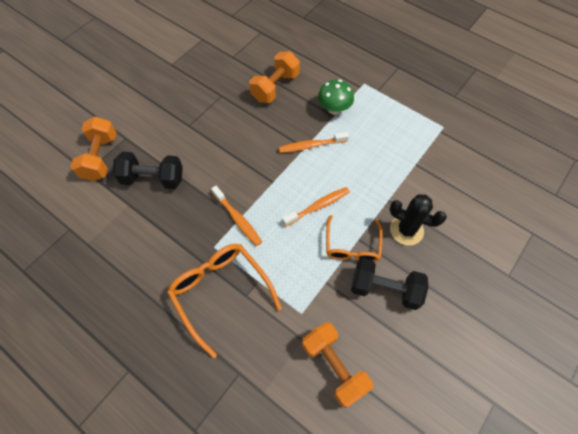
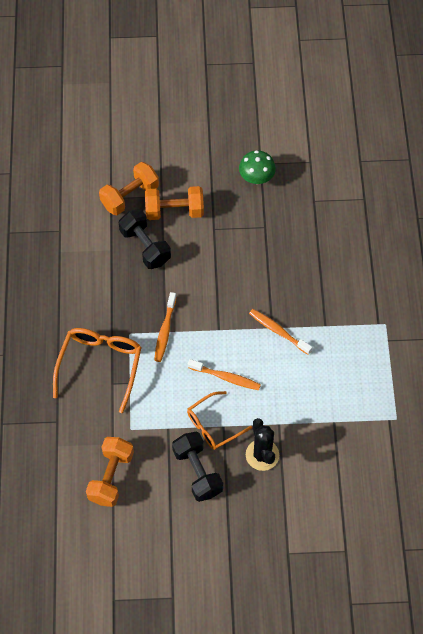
camera: 50 degrees right, 0 degrees up
orange dumbbell [249,51,300,103] -> orange dumbbell moved to [145,186,204,220]
green mushroom [318,79,354,115] -> green mushroom moved to [239,150,276,184]

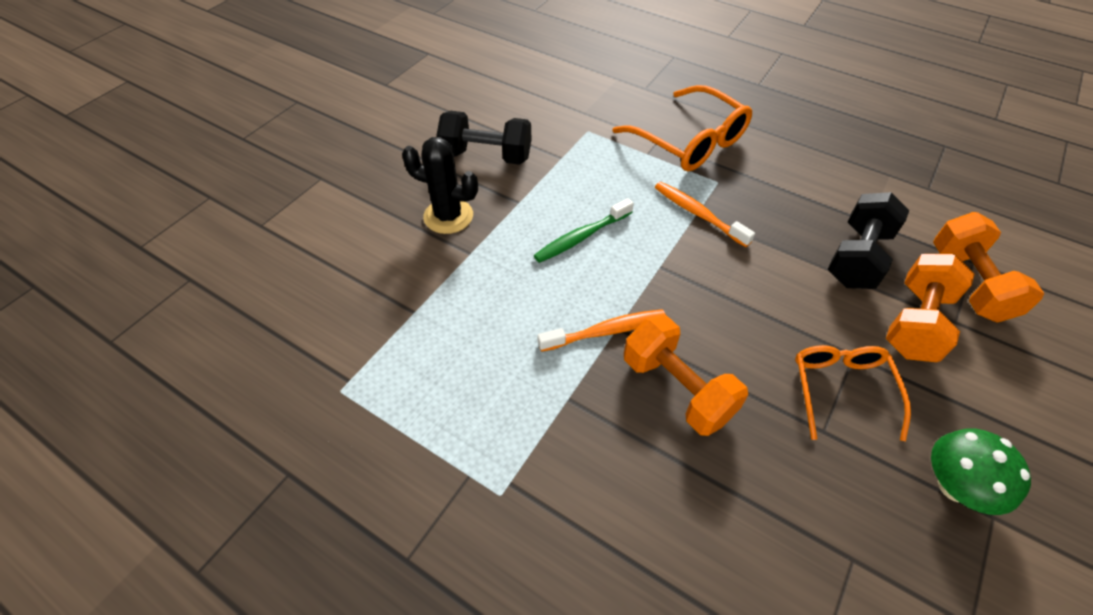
camera: 125 degrees right, 10 degrees down
orange dumbbell [86,437,134,507] -> orange dumbbell moved to [624,315,748,436]
black dumbbell [119,209,171,269] -> black dumbbell turned 60 degrees counterclockwise [828,192,909,289]
orange glasses [187,391,252,450] -> orange glasses moved to [795,345,911,441]
orange toothbrush [188,359,261,390] -> green toothbrush [534,198,634,263]

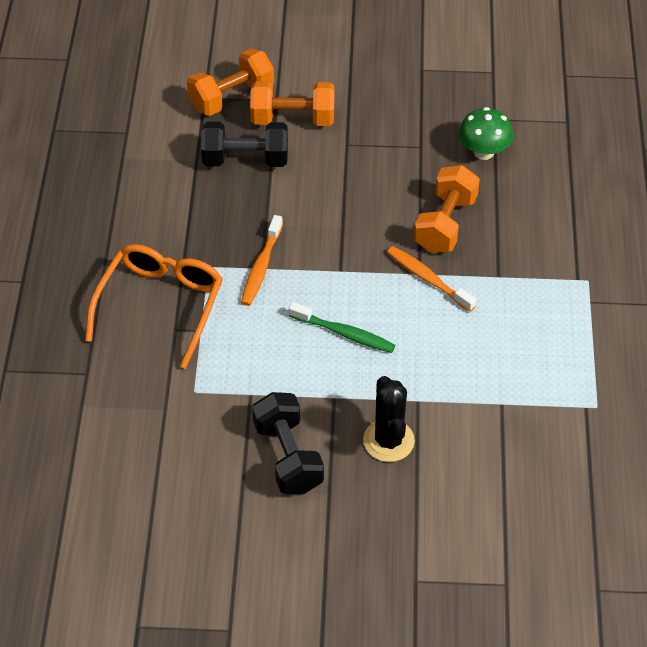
camera: 120 degrees left, 0 degrees up
orange glasses [795,345,911,441] -> none
green mushroom [931,428,1031,515] -> green mushroom moved to [459,107,513,160]

